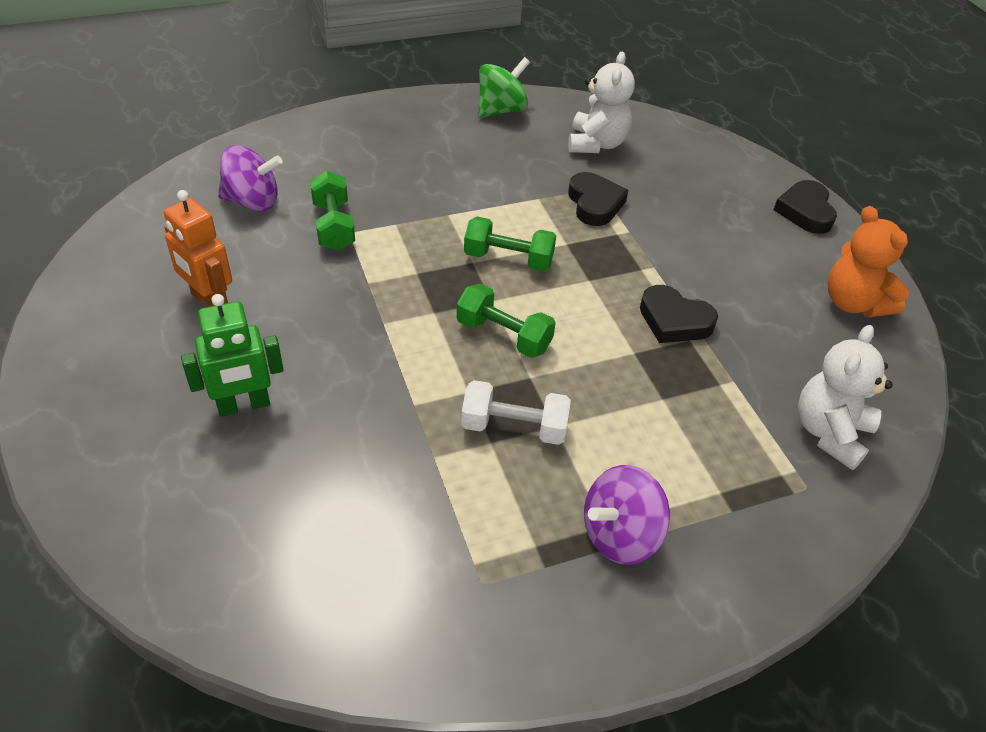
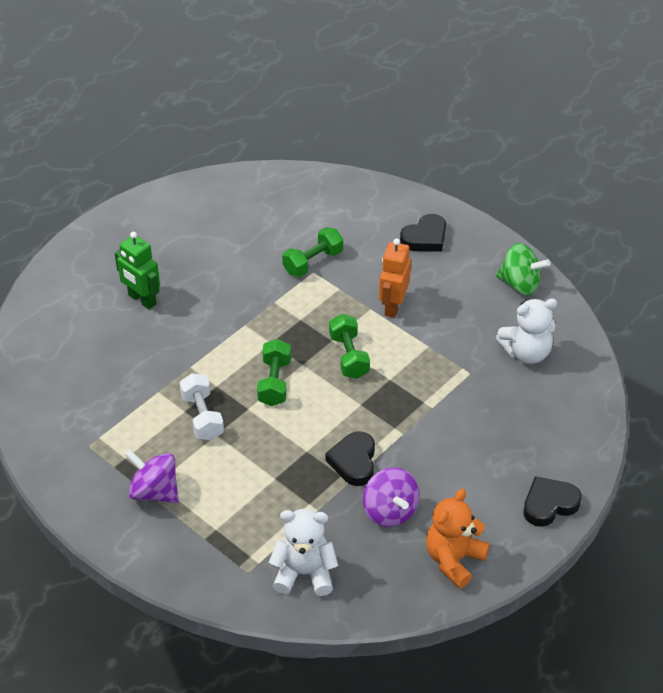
camera: 65 degrees right, 0 degrees up
orange robot [164,190,232,307] -> orange robot moved to [379,238,411,318]
purple spinning top [218,145,283,211] -> purple spinning top moved to [363,467,419,527]
black heart [568,172,628,226] -> black heart moved to [400,214,446,252]

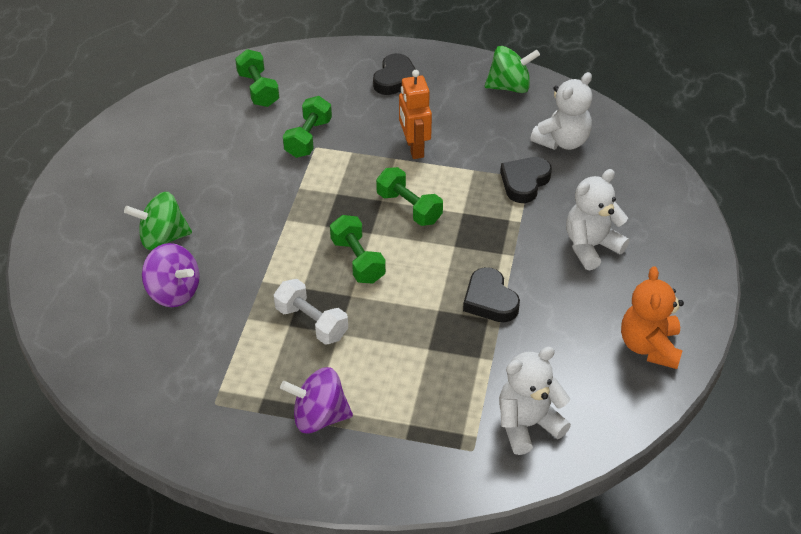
camera: 30 degrees left, 0 degrees up
green robot [115,232,160,309] -> green spinning top [124,192,192,250]
purple spinning top [363,467,419,527] -> purple spinning top moved to [142,243,200,307]
black heart [524,476,582,527] -> black heart moved to [500,157,552,203]
none -> green dumbbell [235,49,279,107]
none -> white teddy bear [566,169,629,270]

